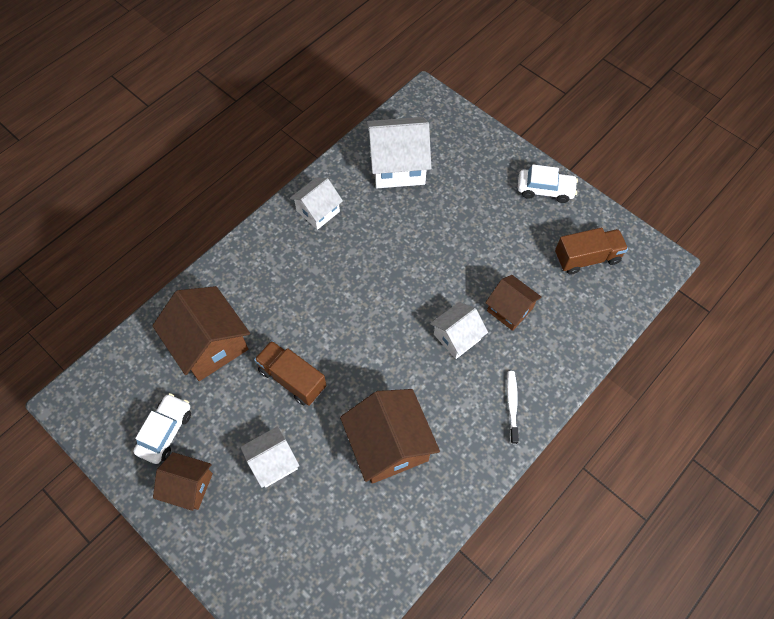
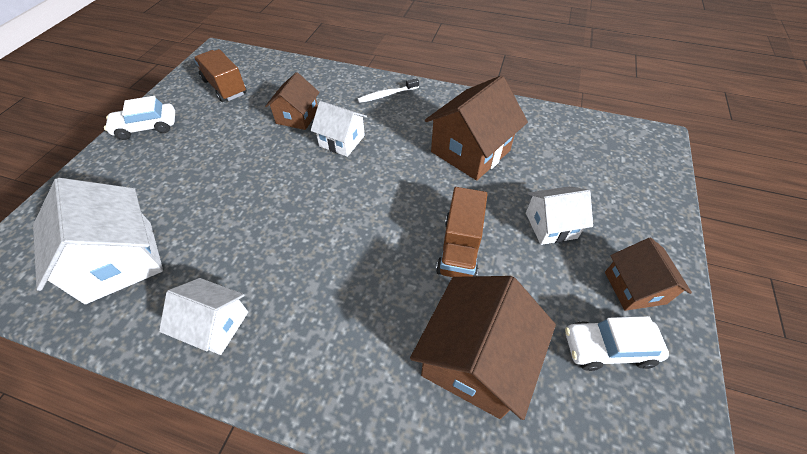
camera: 115 degrees left, 10 degrees down
white house [241,426,299,488] -> white house turned 45 degrees counterclockwise [526,186,593,245]
white car [518,165,578,203] -> white car turned 90 degrees counterclockwise [104,96,175,140]

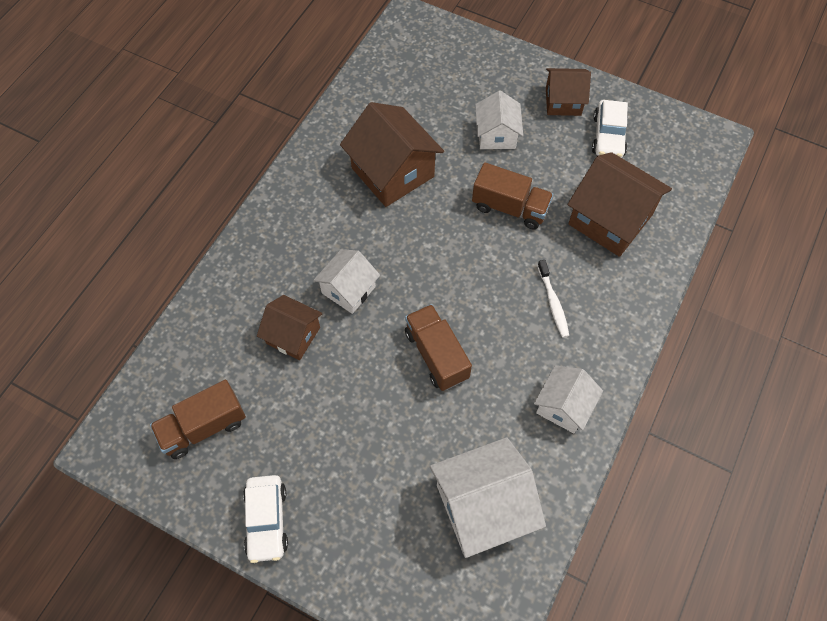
camera: 80 degrees left, 10 degrees up
white toothbrush [358,78,419,103] -> white toothbrush moved to [537,260,569,338]
none -> brown truck [405,304,472,391]

